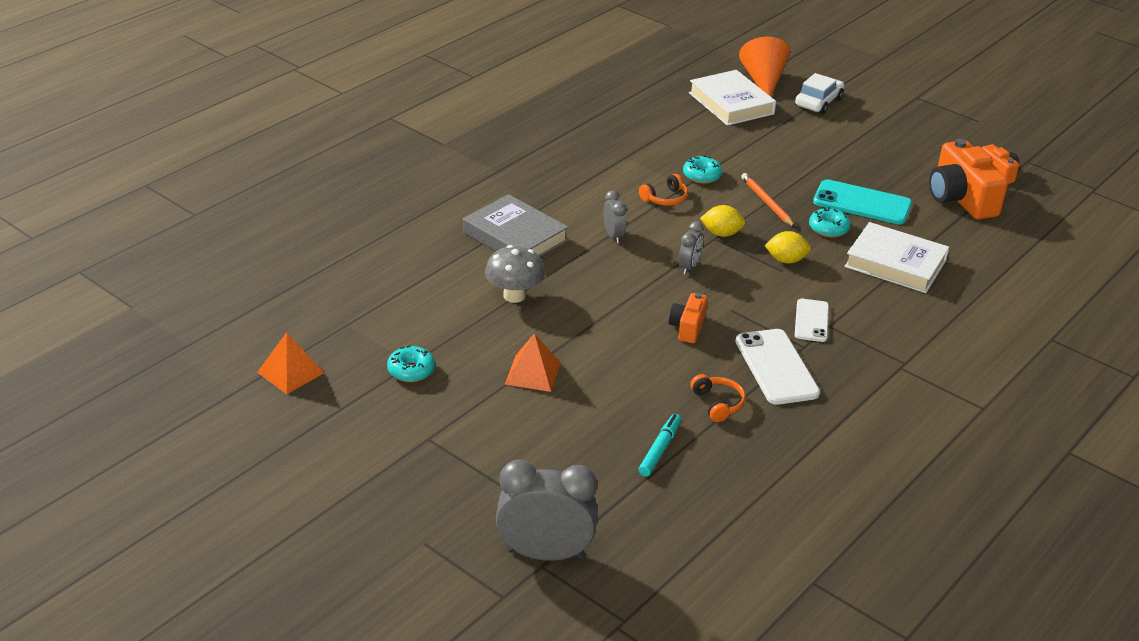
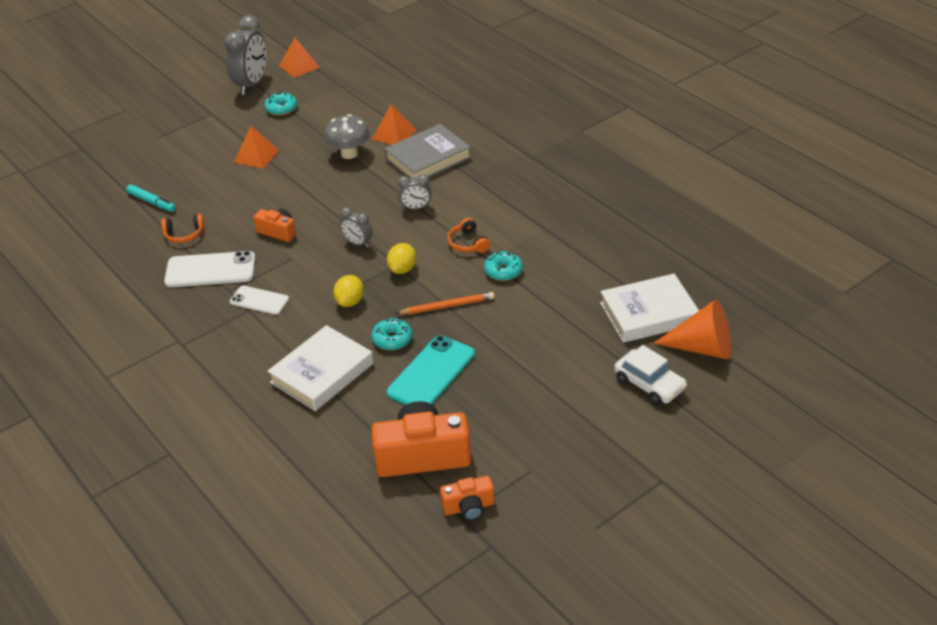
camera: 105 degrees right, 5 degrees up
grey clock [496,459,598,561] -> grey clock moved to [224,15,267,95]
none -> orange pyramid [372,104,416,145]

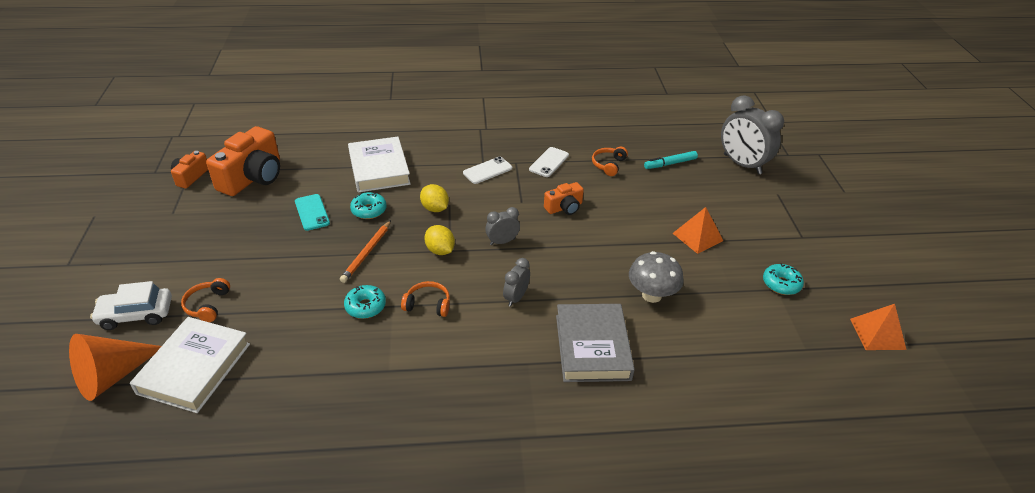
camera: 120 degrees right, 0 degrees up
white phone [164,251,255,287] -> white phone [529,147,569,177], size x0.62
grey clock [224,15,267,95] -> grey clock moved to [721,95,784,175]
orange pyramid [372,104,416,145] -> none
turquoise phone [387,335,475,405] -> turquoise phone [295,194,330,231], size x0.62
none -> orange headphones [181,278,230,322]

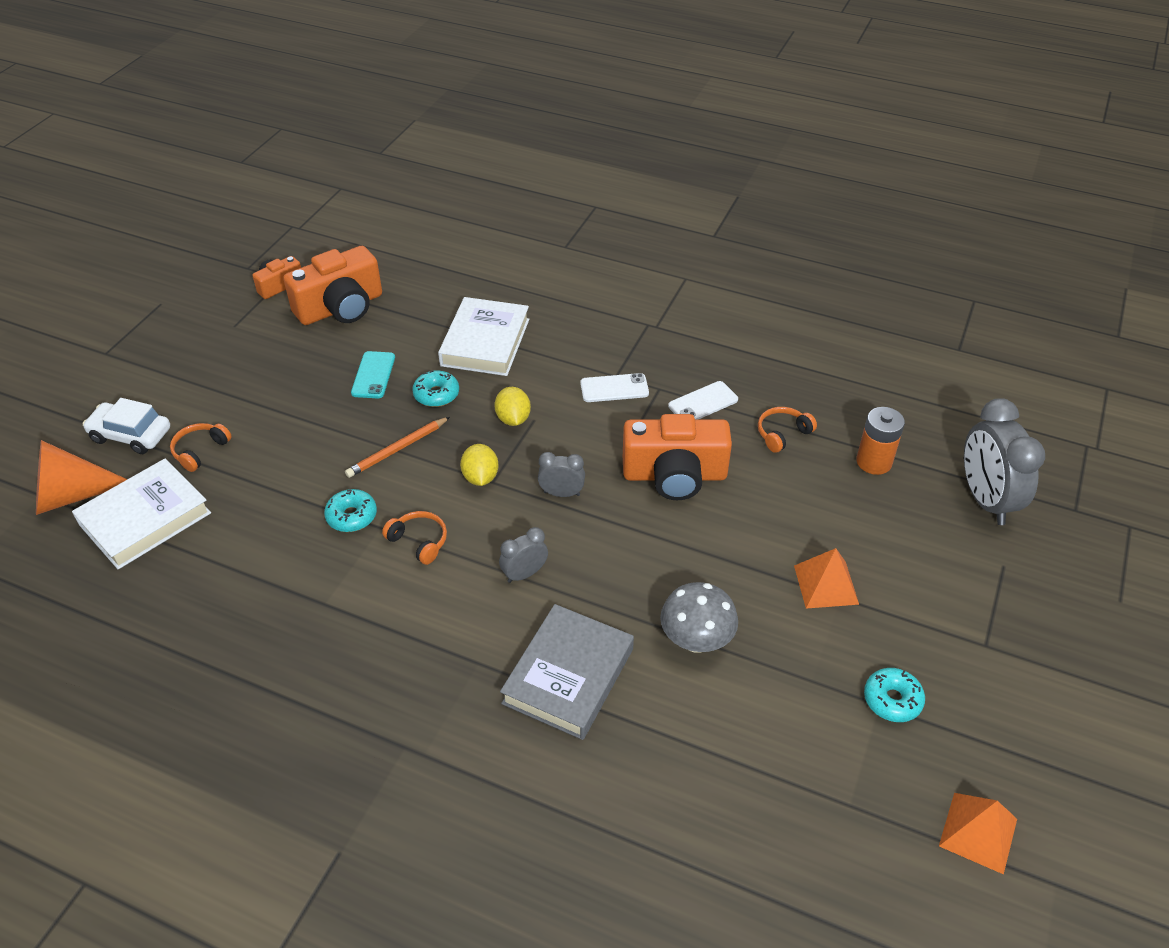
camera: 30 degrees right, 5 degrees up
orange camera [544,182,584,215] -> orange camera [623,414,732,500], size x1.88
turquoise marker [644,151,698,169] -> orange battery [856,407,905,475]

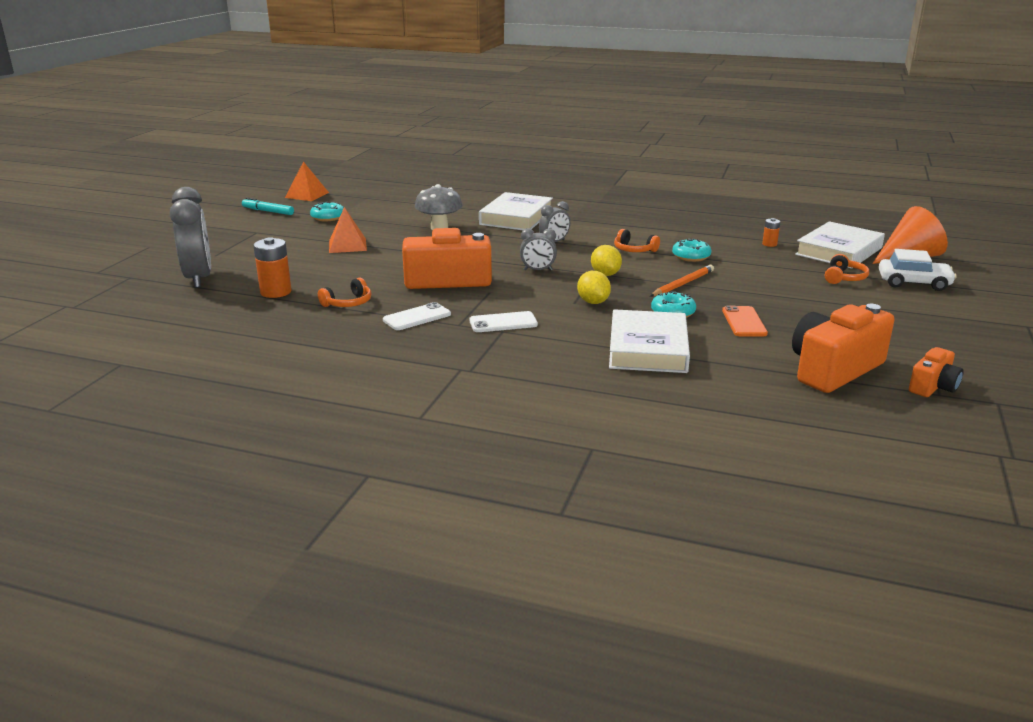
camera: 175 degrees right, 20 degrees down
turquoise phone [351,351,395,398] -> orange phone [722,306,768,336]
grey book [500,604,634,740] -> white book [479,192,553,230]
none -> turquoise marker [242,197,294,215]
none -> orange battery [762,218,780,247]

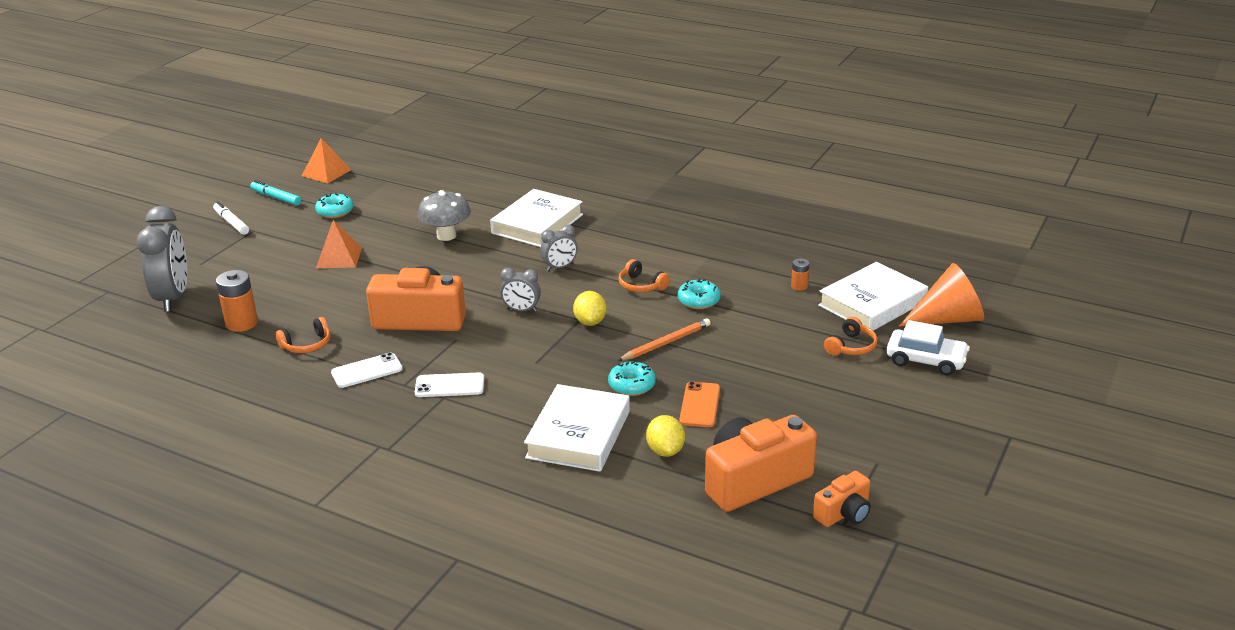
camera: 10 degrees right, 5 degrees up
yellow lemon [577,271,611,304] -> yellow lemon moved to [646,415,685,457]
none -> white marker [213,201,249,235]

